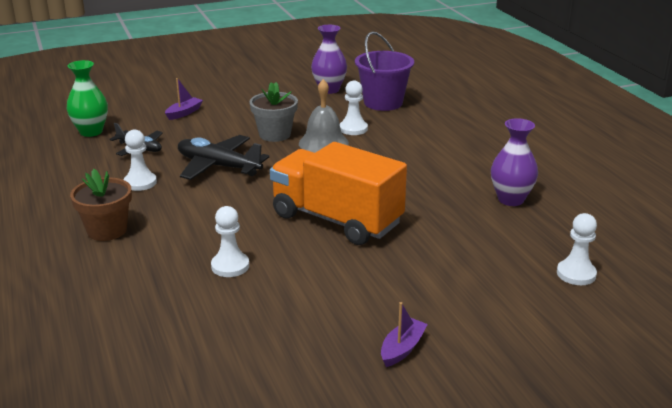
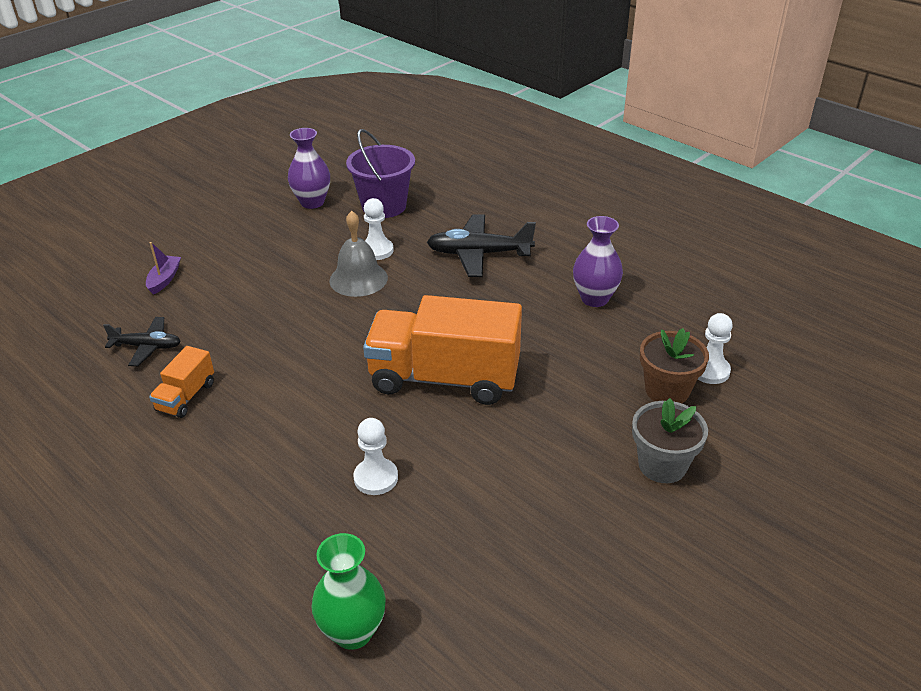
camera: 25 degrees left, 10 degrees up
green vase [66,60,108,137] -> green vase moved to [311,533,386,650]
brown flower pot [70,169,132,241] -> brown flower pot moved to [640,328,709,403]
white pawn [124,129,157,191] -> orange truck [149,346,214,418]
black plane [178,135,269,180] -> black plane moved to [427,214,536,277]
grey flower pot [249,82,298,142] -> grey flower pot moved to [632,398,708,483]
purple boat [381,302,428,367] -> none

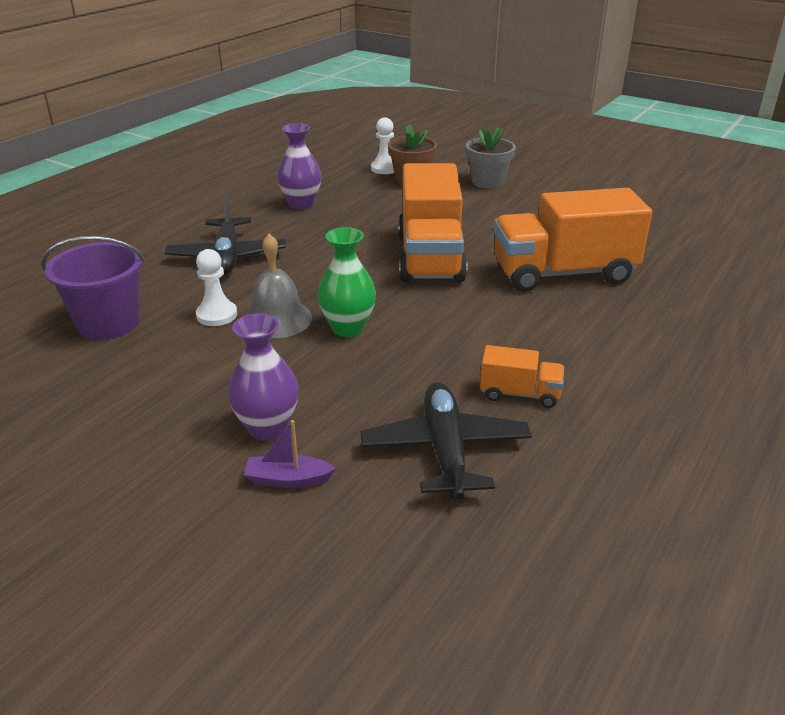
camera: 100 degrees left, 5 degrees down
black plane [103,317,181,366] -> black plane [360,382,532,500], size x1.63
purple vase [288,128,330,209] -> purple vase moved to [228,313,299,441]
green vase [311,533,386,650] -> green vase moved to [317,227,376,337]
white pawn [354,418,398,495] -> orange truck [493,188,652,292]

